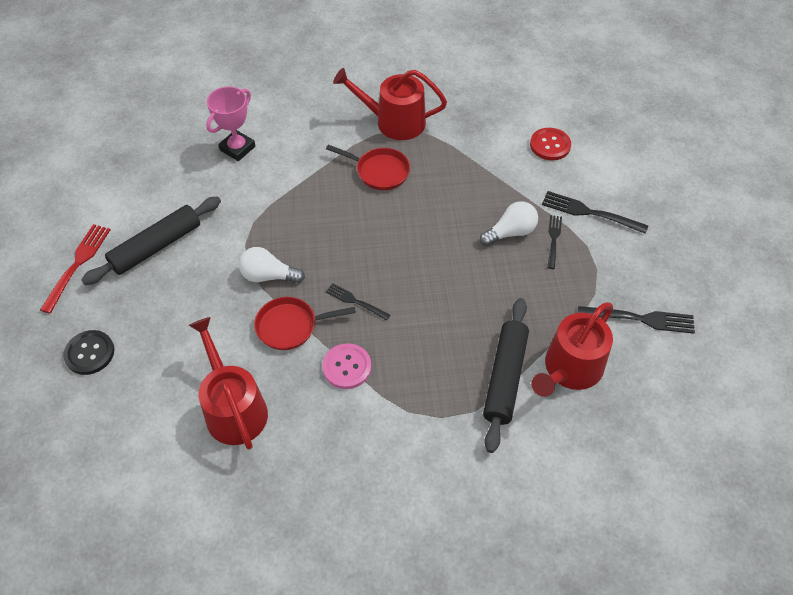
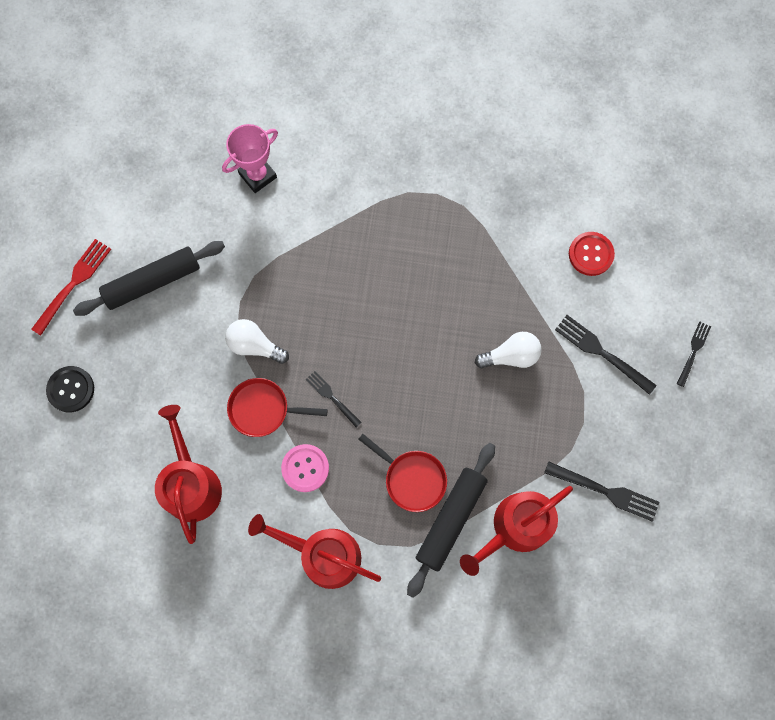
camera: 15 degrees right, 20 degrees up
red pan [326,144,410,190] -> red pan moved to [358,434,447,512]
red watering can [333,68,447,140] -> red watering can moved to [248,514,381,589]
black fork [547,215,562,269] -> black fork moved to [677,321,711,387]

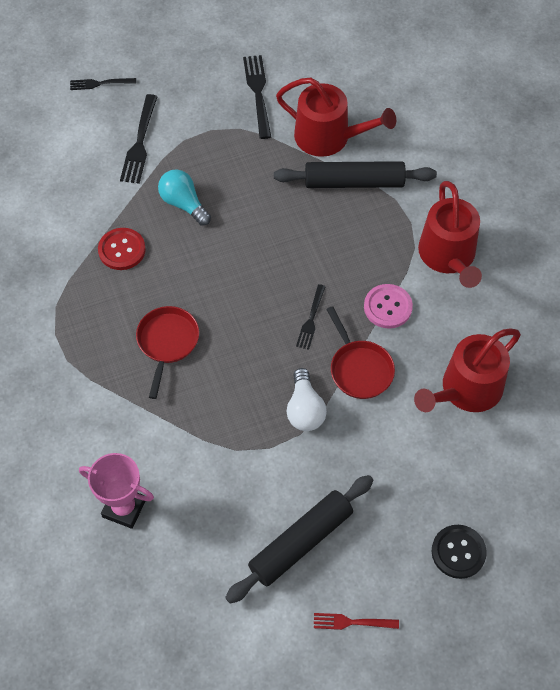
camera: 120 degrees left, 15 degrees down
red fork [31,239,111,336] -> red fork [314,613,399,630], size x0.62
black rolling pin [73,241,225,316] -> black rolling pin turned 75 degrees counterclockwise [225,475,373,604]
red pan [358,434,447,512] -> red pan moved to [136,306,199,399]
white light bulb [475,332,542,368] -> turquoise light bulb [158,169,211,226]
red button [569,232,615,276] -> red button moved to [98,228,146,270]

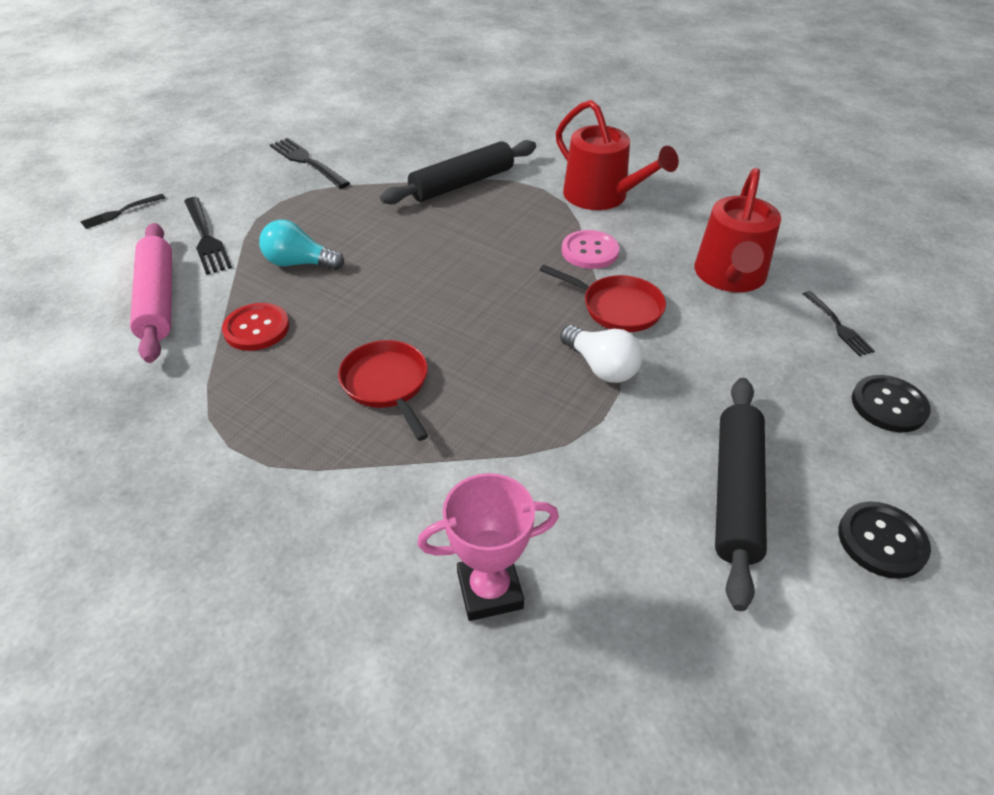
camera: 35 degrees left, 15 degrees down
red watering can [276,78,396,157] -> none
black fork [296,284,326,350] -> black fork moved to [803,291,875,356]
red fork [314,613,399,630] -> black button [838,501,931,579]
none -> pink rolling pin [130,223,172,363]

